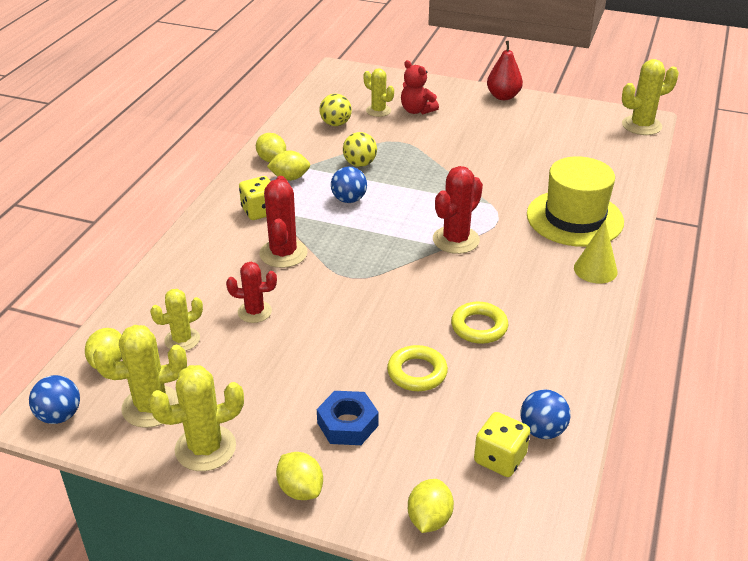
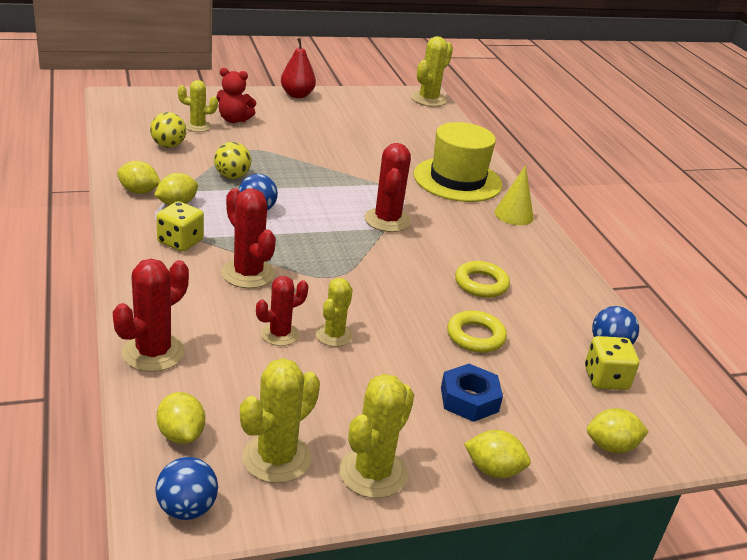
camera: 40 degrees left, 5 degrees down
yellow cactus [150,289,203,351] -> yellow cactus moved to [315,278,353,347]
yellow lemon [408,479,454,533] -> yellow lemon turned 75 degrees counterclockwise [587,408,649,453]
none -> red cactus [113,259,189,372]

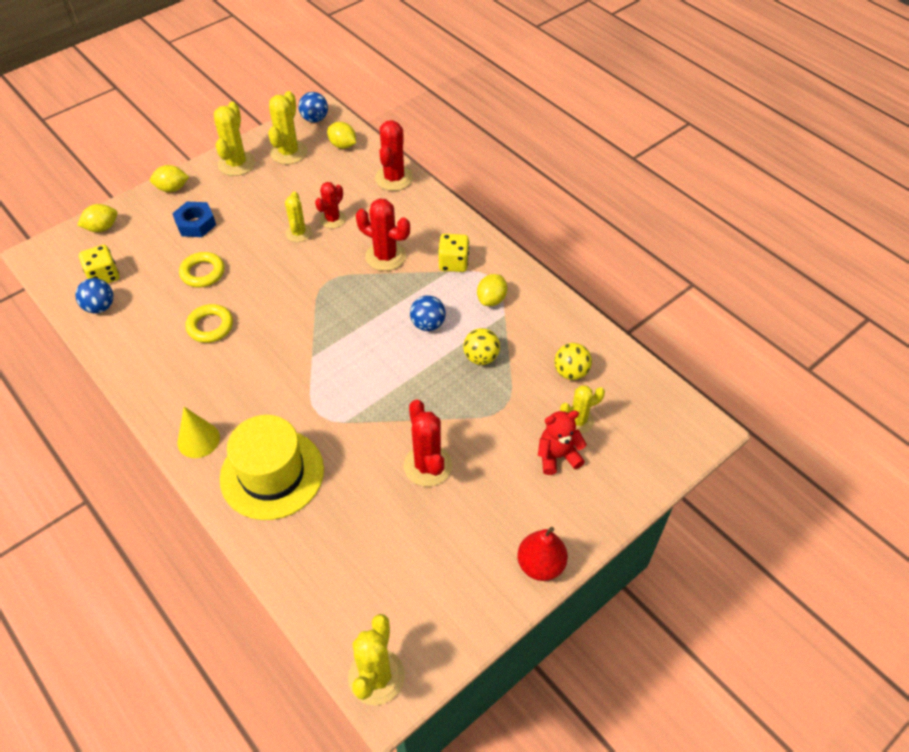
camera: 160 degrees right, 20 degrees up
yellow lemon [117,161,160,194] -> none
red cactus [365,143,411,232] -> red cactus moved to [404,399,452,487]

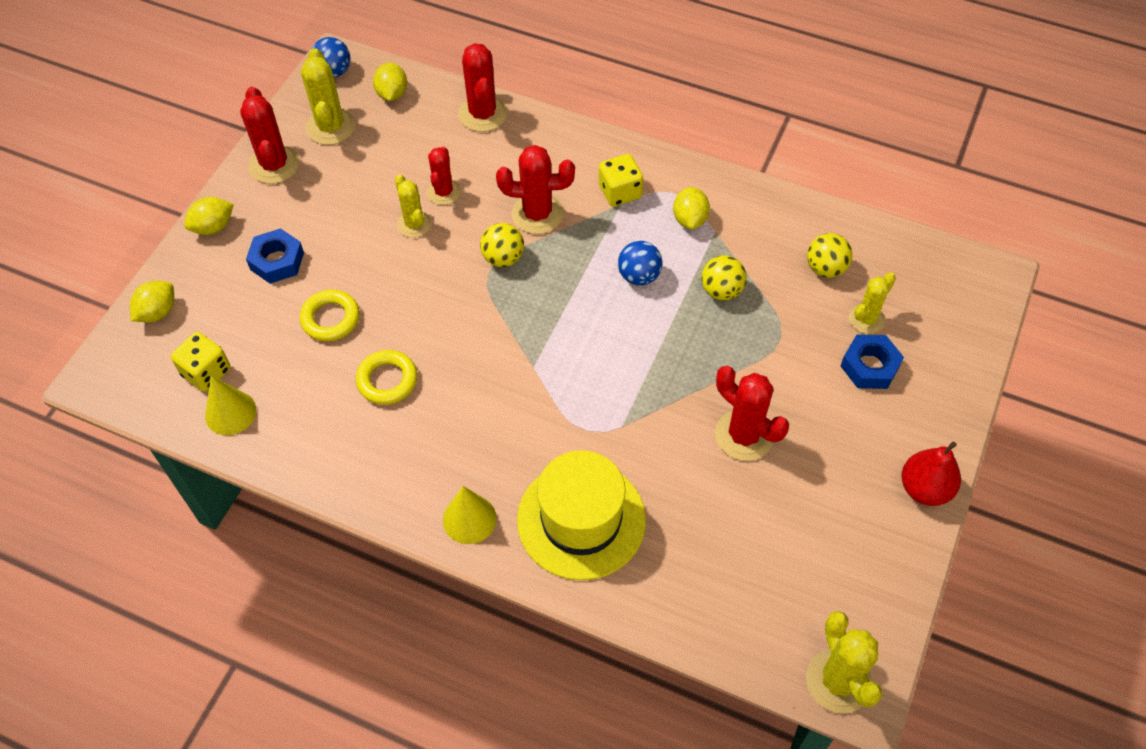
camera: 25 degrees left, 5 degrees up
blue ball [75,278,114,314] -> yellow cone [205,376,256,435]
yellow cactus [214,102,256,176] -> red cactus [240,87,300,184]
yellow lemon [327,122,356,149] -> yellow lemon turned 75 degrees clockwise [373,63,407,101]
red teddy bear [538,411,587,475] -> blue nut [841,335,904,389]
none -> yellow ball [480,223,524,267]

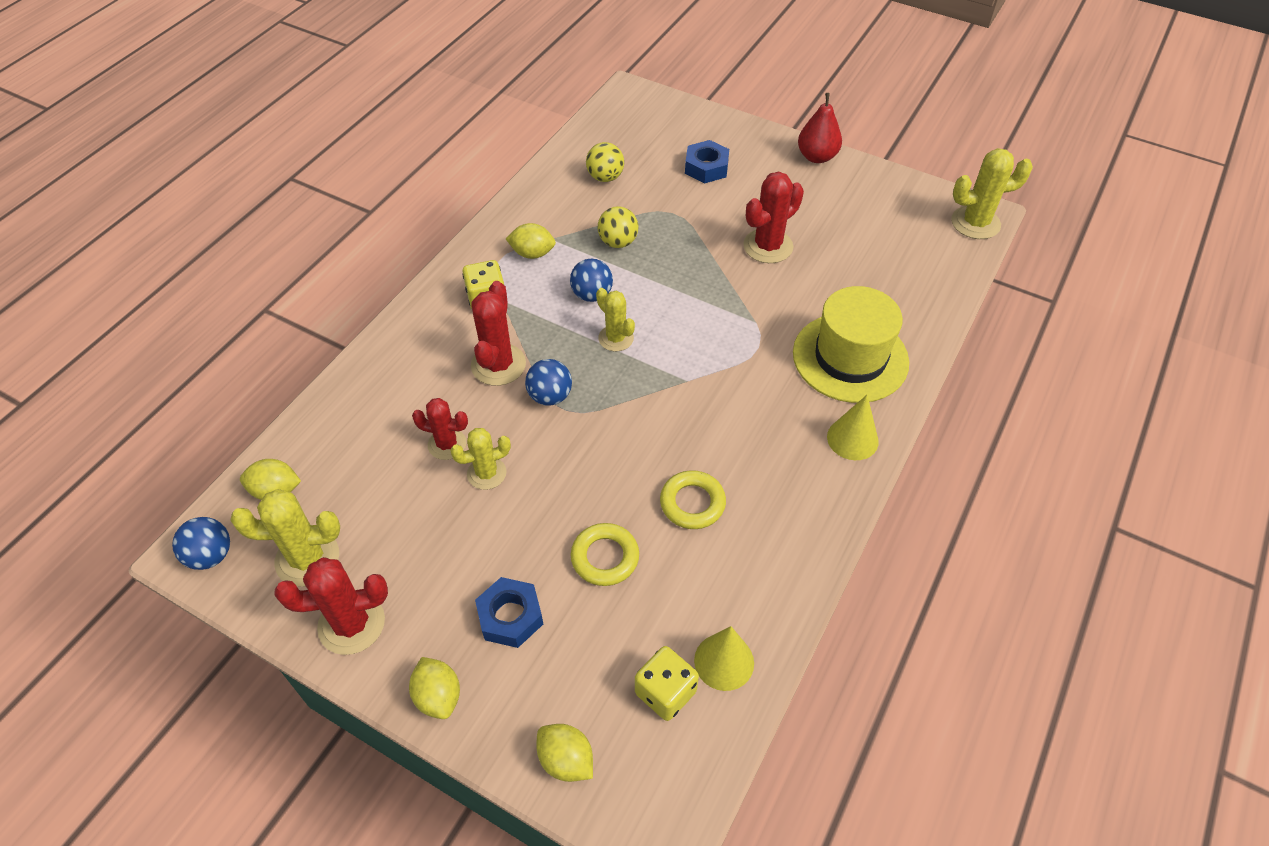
camera: 85 degrees left, 5 degrees down
red cactus [458,43,507,132] -> none
yellow ball [480,223,524,267] -> blue ball [525,359,572,406]
yellow cactus [848,272,896,334] -> yellow cactus moved to [596,288,635,351]

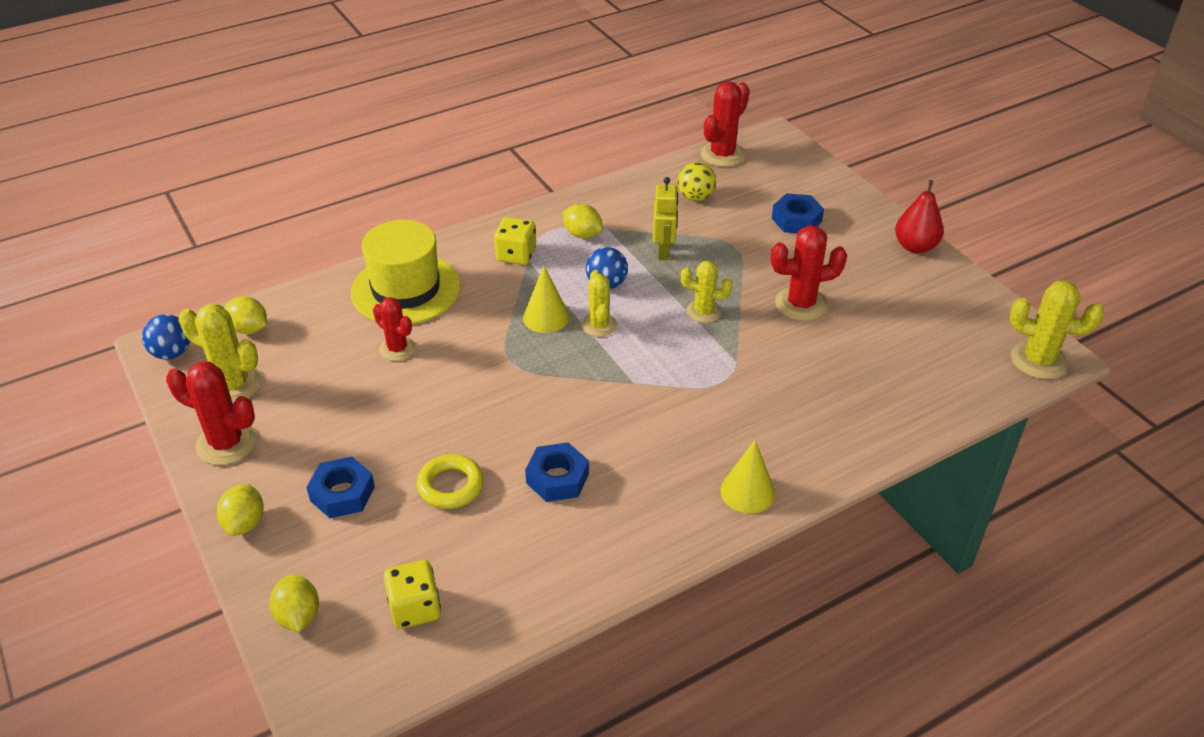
camera: 30 degrees right, 10 degrees down
yellow cactus [450,428,511,490] -> yellow cactus moved to [681,261,732,323]
red cactus [471,281,526,386] -> red cactus moved to [700,81,749,167]
blue ball [525,359,572,406] -> none
yellow ball [598,206,638,248] -> yellow robot [653,177,678,260]
yellow ring [660,470,726,529] -> blue nut [525,442,589,502]
yellow cone [694,626,754,691] -> yellow cone moved to [523,266,570,333]
yellow hat [793,286,909,403] -> yellow hat moved to [351,220,461,324]

